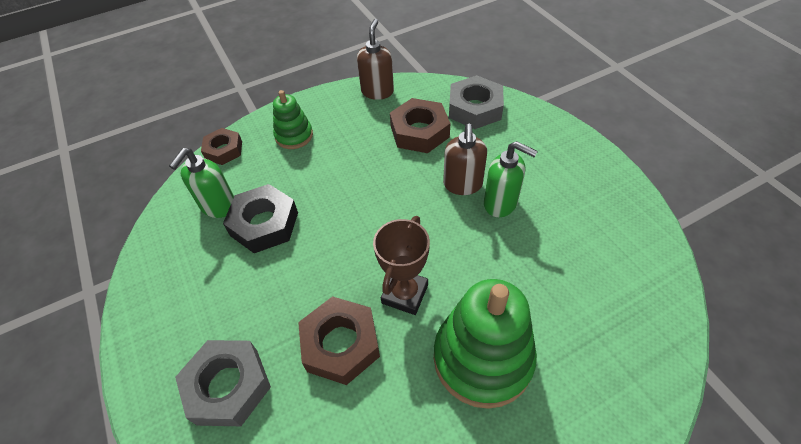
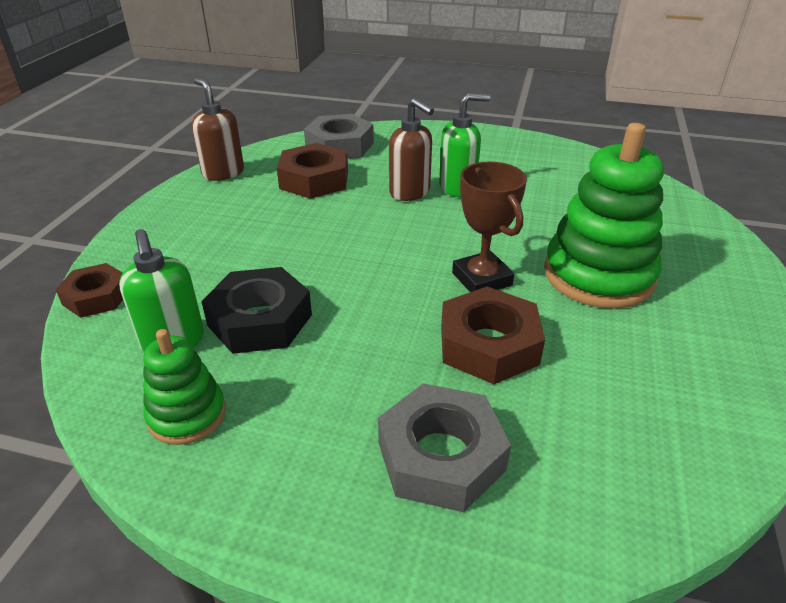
camera: 50 degrees left, 15 degrees down
green stacking toy [273,90,313,149] -> green stacking toy moved to [143,329,226,445]

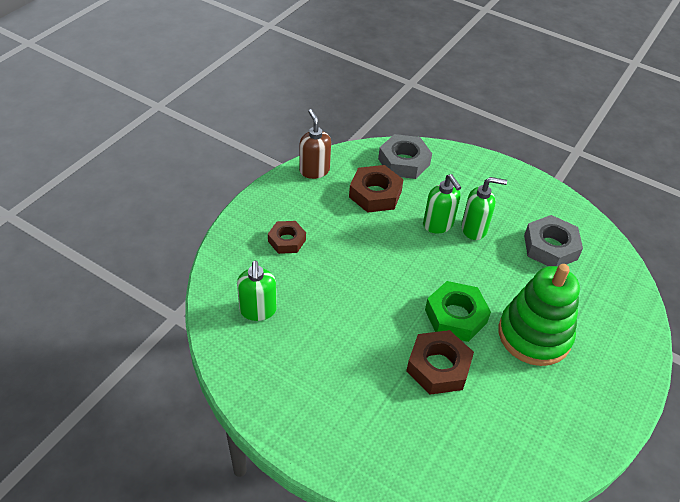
camera: 15 degrees right, 10 degrees up
brown nut [56,263,123,318] -> brown nut moved to [268,221,306,254]
green stacking toy [143,329,226,445] -> none
black nut [201,267,312,354] -> none
grey nut [378,383,511,512] -> grey nut moved to [524,215,583,267]
brown soap dispenser [389,98,434,201] -> green soap dispenser [423,174,461,234]
brown trophy [452,162,527,292] -> green nut [425,281,491,342]

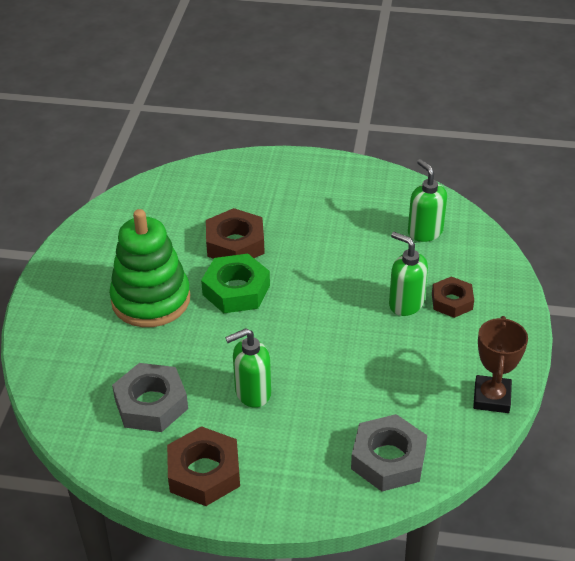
camera: 160 degrees right, 5 degrees down
brown soap dispenser [299,109,331,179] -> brown trophy [473,316,528,413]
brown nut [349,165,404,213] -> brown nut moved to [167,426,240,506]
green soap dispenser [423,174,461,234] -> green soap dispenser moved to [389,232,428,316]

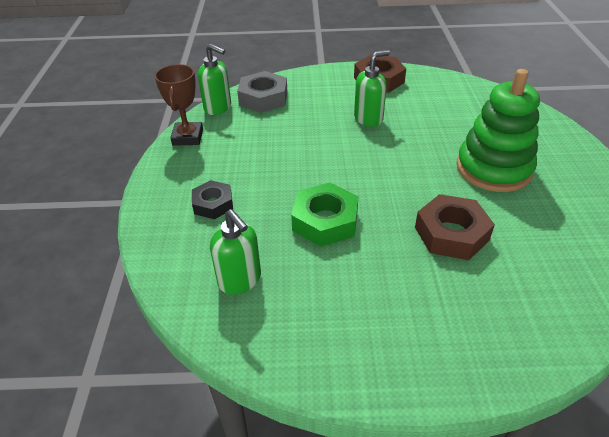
camera: 170 degrees right, 0 degrees up
grey nut [112,363,188,432] -> none
green nut [201,254,270,313] -> green nut moved to [291,182,359,247]
green soap dispenser [389,232,428,316] -> green soap dispenser moved to [198,44,231,115]
brown nut [432,276,474,318] -> black nut [192,180,233,219]

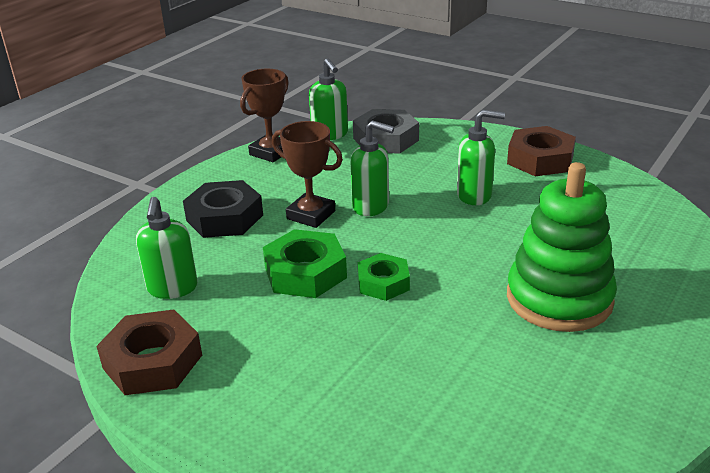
camera: 35 degrees right, 10 degrees down
black nut [192,180,233,219] -> black nut [183,180,263,238], size x1.54
brown nut [415,194,495,260] -> brown nut moved to [96,309,202,395]
none -> brown trophy [272,121,343,228]
none -> green soap dispenser [350,120,394,216]
none -> green nut [358,253,410,301]

